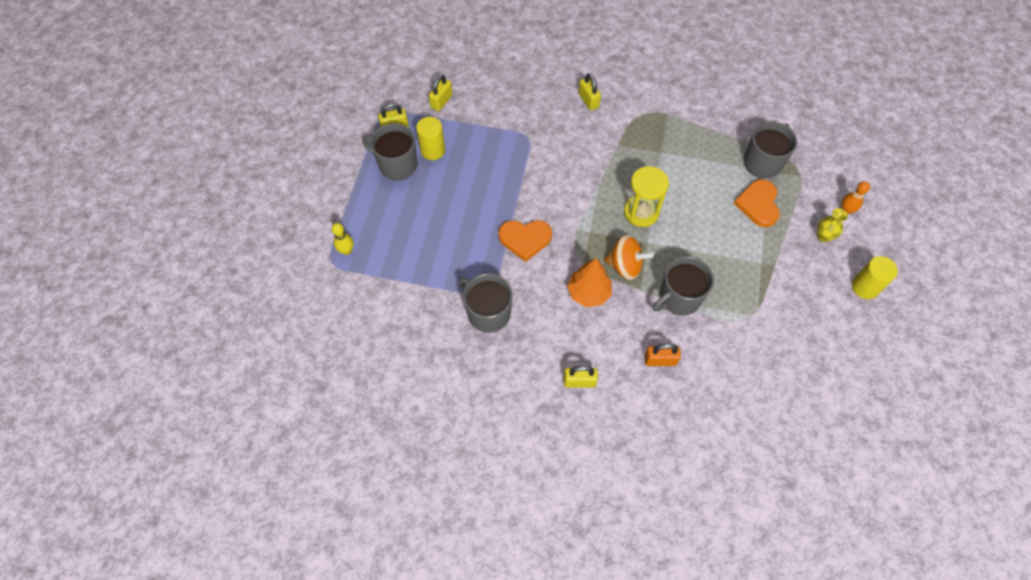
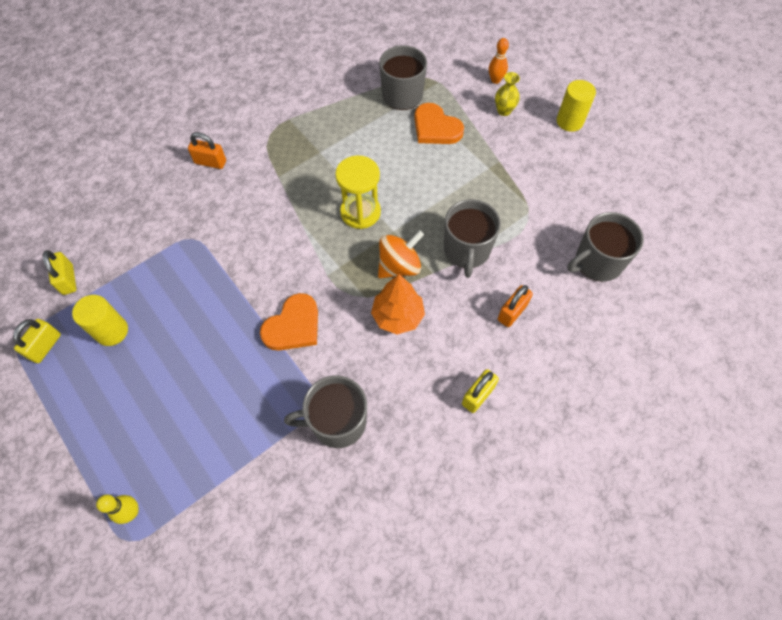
camera: 50 degrees left, 0 degrees up
grey mug [362,123,418,180] -> grey mug moved to [567,212,644,282]
yellow padlock [579,73,601,110] -> orange padlock [188,132,226,169]

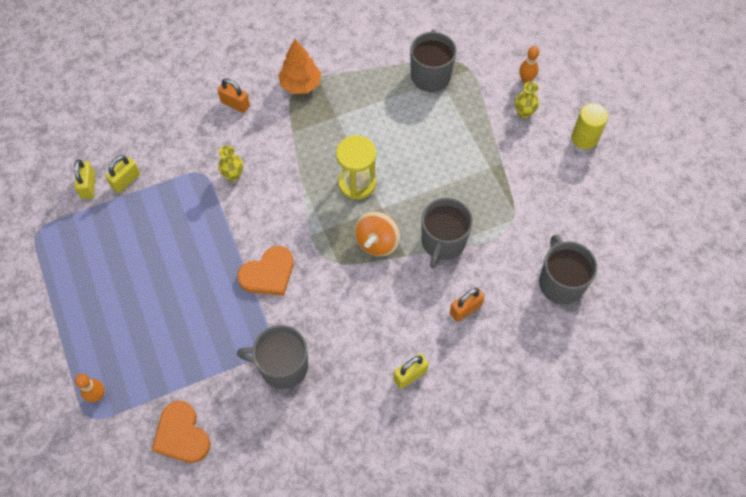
camera: 15 degrees right, 0 degrees up
yellow padlock [13,319,61,363] -> yellow padlock moved to [106,155,140,193]
yellow cylinder [72,295,128,346] -> none
yellow bowling pin [96,495,139,524] -> orange bowling pin [75,374,105,402]
orange tree [371,274,425,335] -> orange tree moved to [278,39,321,94]
orange spinning top [378,230,424,278] -> orange spinning top turned 135 degrees clockwise [354,211,400,256]
orange heart [414,103,464,144] -> orange heart moved to [152,401,210,463]
grey mug [567,212,644,282] -> grey mug turned 90 degrees clockwise [539,234,597,304]
none -> yellow vase [218,145,243,181]

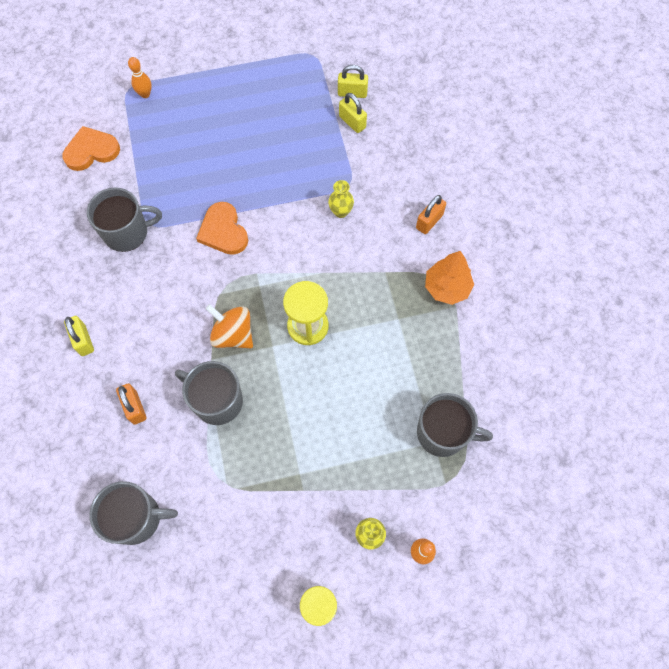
camera: 100 degrees right, 5 degrees up
grey mug [237,325,308,389] -> grey mug turned 60 degrees clockwise [87,187,162,252]

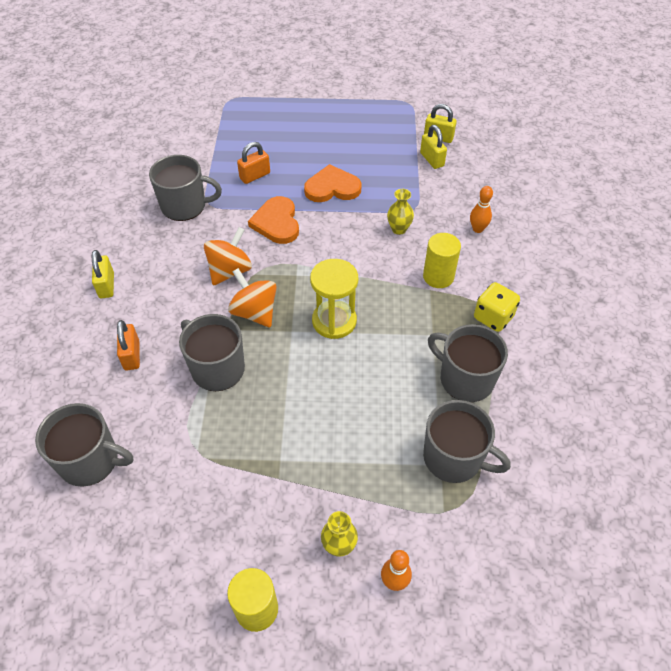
camera: 15 degrees right, 15 degrees down
orange heart [62,126,120,171] -> orange heart moved to [304,164,362,202]
orange bowling pin [128,57,152,98] -> orange bowling pin moved to [470,186,493,233]
orange padlock [416,195,446,234] -> orange padlock moved to [237,142,270,184]
orange tree [425,251,474,305] -> yellow dice [474,282,520,332]
none -> orange spinning top [204,227,252,285]
none -> yellow cylinder [423,233,461,288]
none -> grey mug [428,324,508,402]

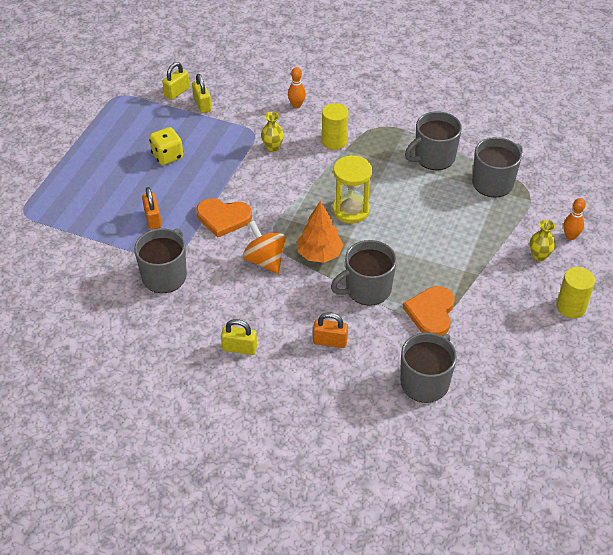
camera: 70 degrees left, 5 degrees down
orange spinning top [228,268,277,328] -> orange tree [297,201,343,263]
orange heart [304,164,362,202] -> orange heart moved to [403,286,455,336]
yellow padlock [420,125,447,169] -> yellow padlock turned 75 degrees clockwise [192,74,211,113]
yellow dice [474,282,520,332] -> yellow dice moved to [149,127,183,165]

